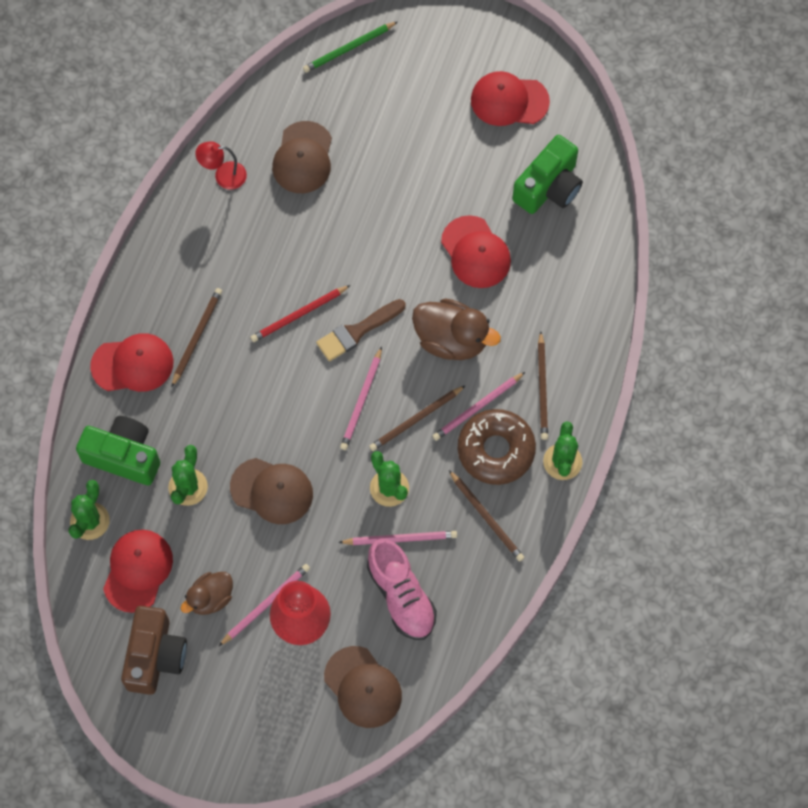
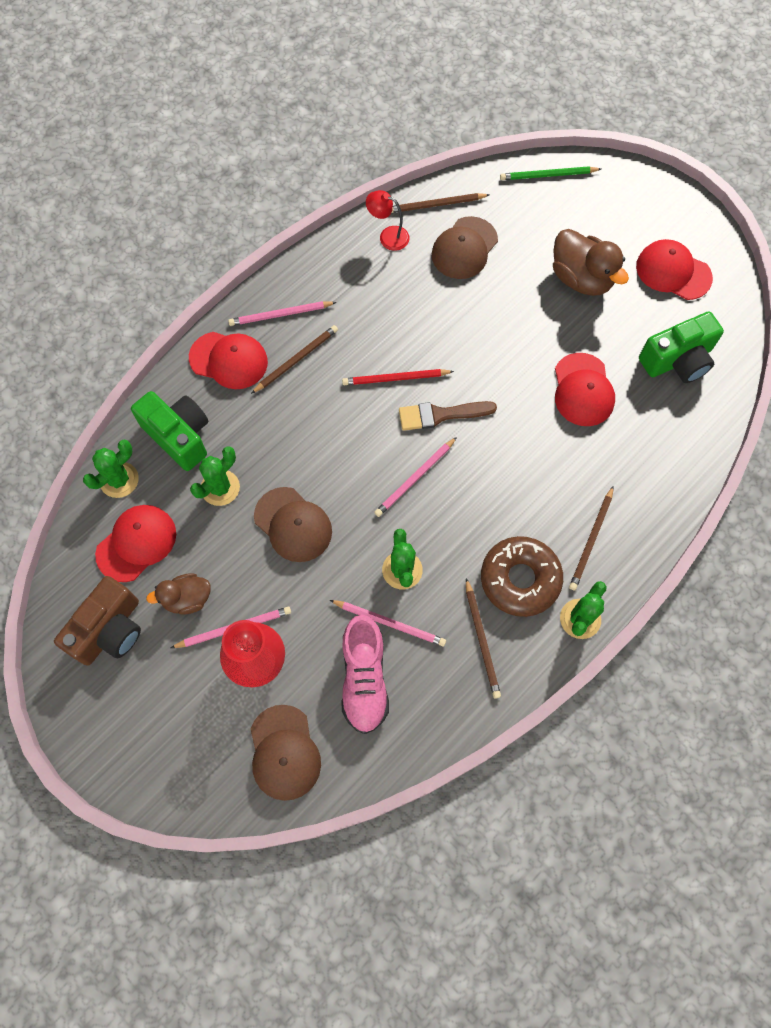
camera: 25 degrees right, 0 degrees up
brown pencil [369,385,466,451] -> brown pencil moved to [392,193,490,213]
brown duck [412,298,501,360] -> brown duck moved to [553,229,629,296]
pink pencil [433,372,525,441] -> pink pencil moved to [228,301,336,326]

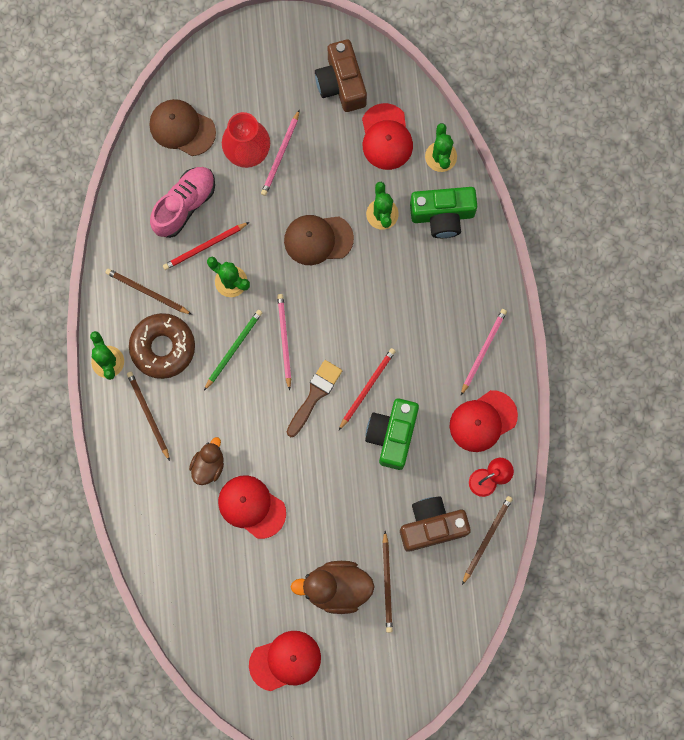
camera: 130 degrees right, 10 degrees up
brown duck [146,573,211,614] -> brown duck moved to [189,437,224,485]
red cap [189,332,268,389] -> red cap moved to [450,390,518,452]
brown pencil [251,325,338,394] -> brown pencil moved to [383,531,393,633]
pink pencil [330,600,446,646] -> red pencil [163,222,249,270]
pink shoe [342,615,389,734] -> pink shoe turned 90 degrees clockwise [150,167,215,238]
brown cap [432,216,498,279] -> brown camera [400,496,471,552]
green pencil [500,166,601,180] -> green pencil moved to [204,310,263,390]
green camera [639,311,724,383] -> green camera moved to [365,399,419,470]

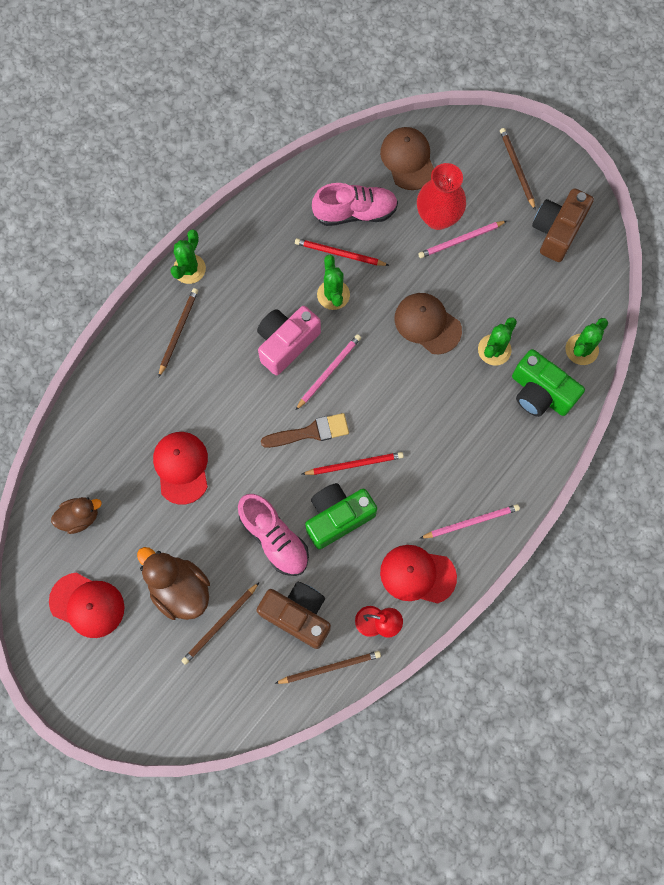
camera: 45 degrees right, 5 degrees down
brown pencil [105,269,192,315] -> brown pencil moved to [500,128,536,210]
brown donut [129,313,195,379] -> none
brown duck [189,437,224,485] -> brown duck moved to [51,497,102,534]
green pencil [204,310,263,390] -> pink camera [257,306,321,375]
red cap [362,103,413,170] -> none
none -> pink shoe [238,494,309,576]

